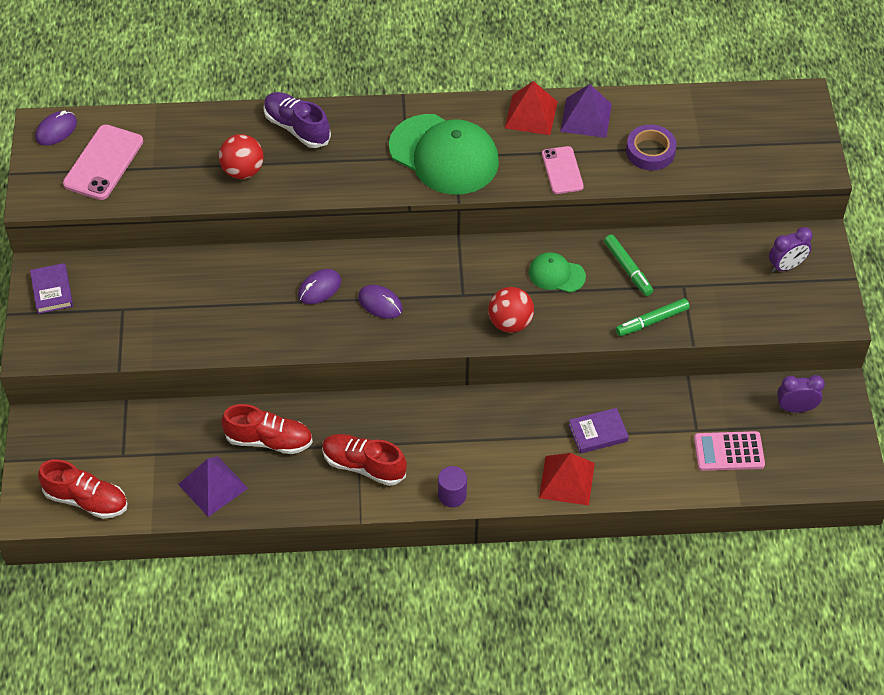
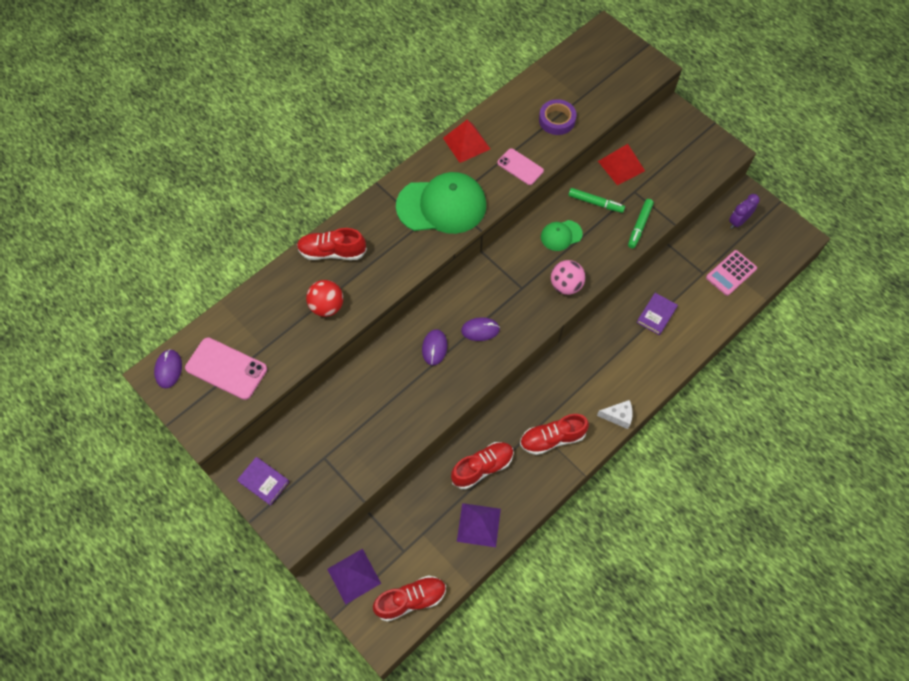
camera: 40 degrees left, 10 degrees up
pink phone [63,125,143,200] -> pink phone turned 45 degrees counterclockwise [185,337,267,400]
purple shoe [263,92,331,148] -> red shoe [297,228,367,260]
purple cylinder [438,466,467,507] -> white cheese [597,400,633,429]
red ball [488,287,534,333] -> pink ball [551,260,586,295]
red pyramid [539,453,595,506] -> red pyramid moved to [598,144,645,185]
purple pyramid [560,84,612,138] -> purple pyramid moved to [327,549,381,605]
purple clock [769,227,813,272] -> none

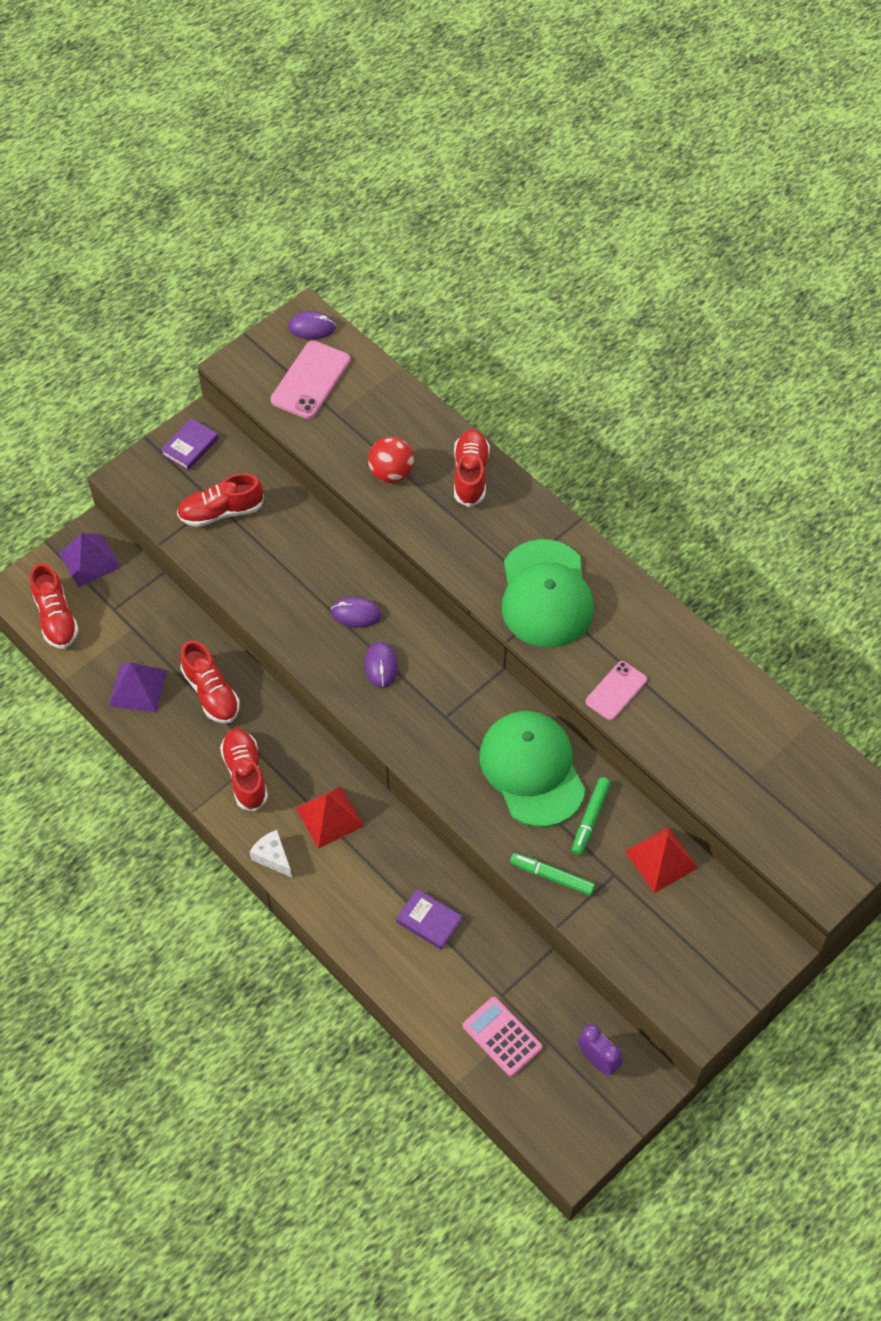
camera: 90 degrees right, 5 degrees down
red pyramid [443,120,490,163] -> red pyramid moved to [296,786,364,849]
purple tape [539,99,576,135] -> none
green cap [541,220,583,251] -> green cap [480,711,586,827], size x2.05
pink ball [551,260,586,295] -> none
white cheese [597,400,633,429] -> white cheese turned 135 degrees clockwise [250,830,292,878]
none -> red shoe [177,473,264,527]

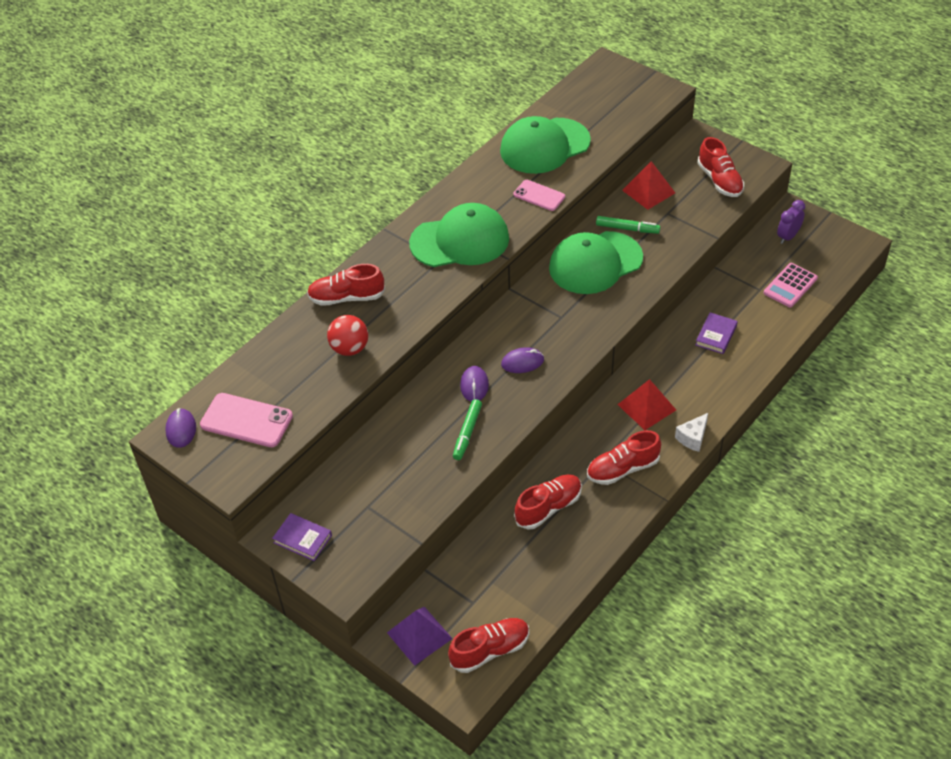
camera: 95 degrees left, 10 degrees down
purple pyramid [109,662,167,712] -> none
red shoe [177,473,264,527] -> red shoe moved to [697,137,744,197]
green marker [510,853,595,896] -> green marker moved to [453,399,482,460]
none -> green cap [500,116,591,174]

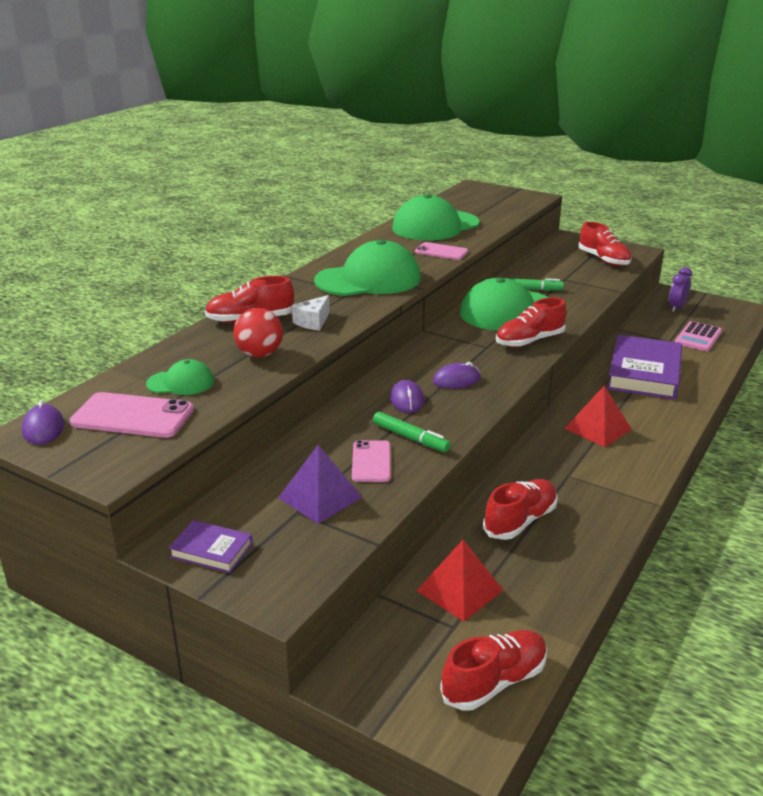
camera: 10 degrees left, 20 degrees down
purple pyramid [387,606,453,666] -> purple pyramid moved to [278,445,362,524]
green marker [453,399,482,460] -> green marker turned 60 degrees counterclockwise [373,412,451,452]
red shoe [587,430,661,485] -> red shoe moved to [496,297,566,347]
red pyramid [622,161,675,210] -> red pyramid moved to [417,540,503,622]
white cheese [675,413,708,452] -> white cheese moved to [292,295,330,330]
purple book [696,312,738,354] -> purple book [607,335,682,400], size x2.07
none -> green cap [146,359,214,395]
none -> pink phone [352,440,391,482]

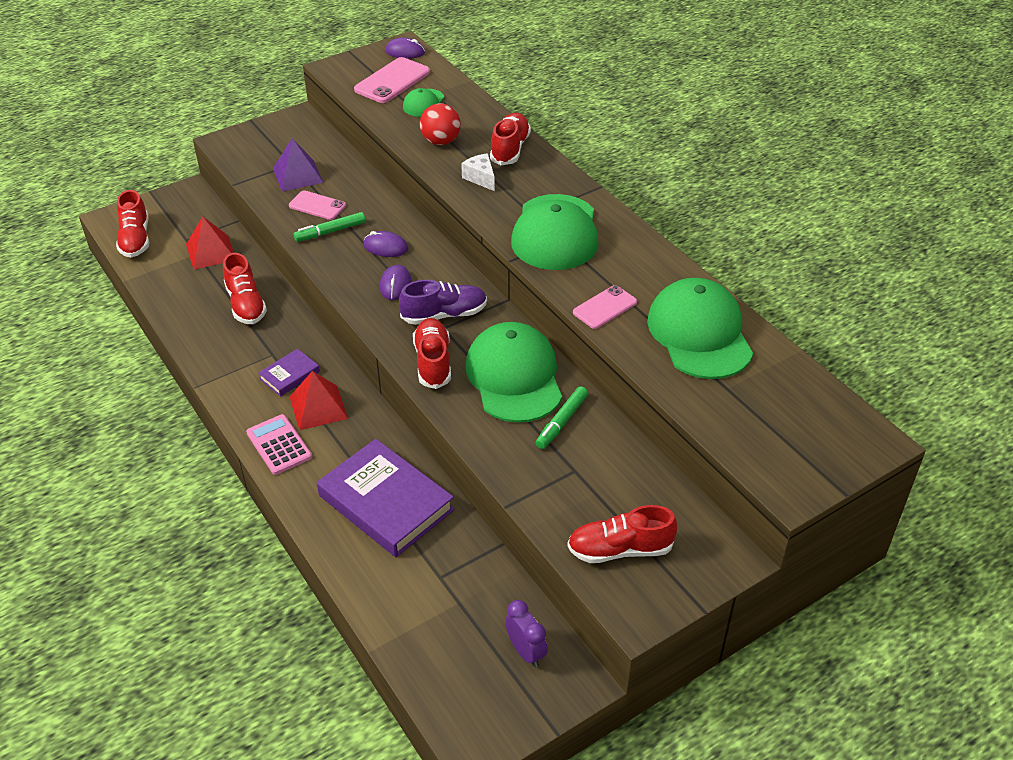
camera: 115 degrees right, 15 degrees up
purple book [168,520,253,573] -> purple book moved to [258,349,320,397]
pink calculator [675,321,722,351] -> pink calculator moved to [246,414,312,475]
none -> purple shoe [399,280,487,325]

